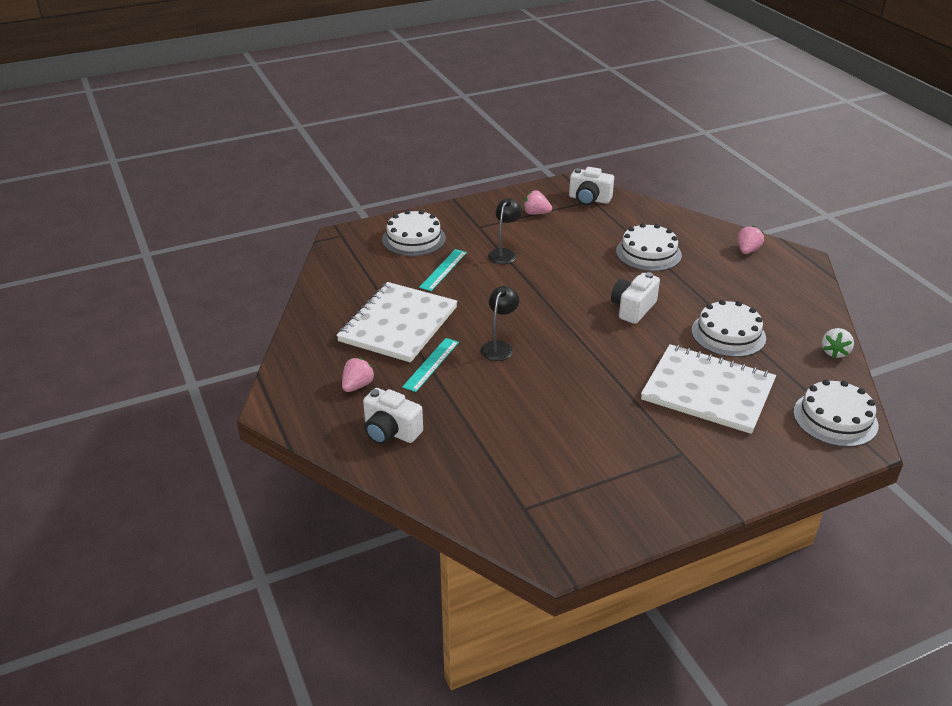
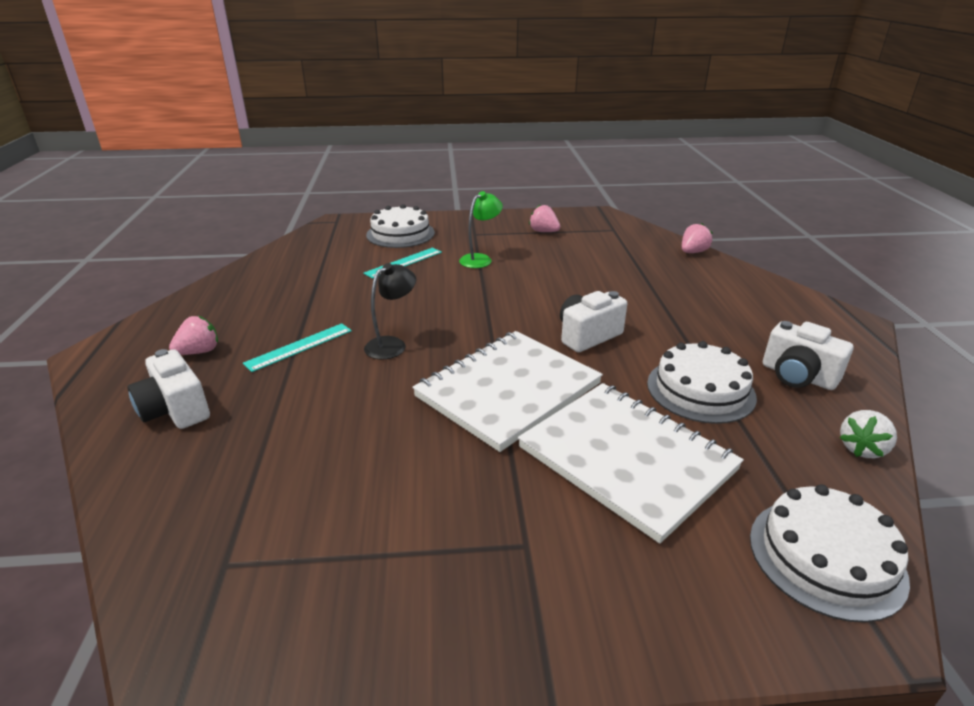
camera: 20 degrees right, 5 degrees down
white notebook [336,282,458,363] -> white notebook moved to [412,331,603,452]
black lamp [488,198,522,264] -> green lamp [459,191,503,268]
white camera [569,167,614,206] -> white camera moved to [763,321,854,390]
white cake [616,223,682,271] -> none
pink strawberry [737,226,764,254] -> pink strawberry moved to [682,223,713,253]

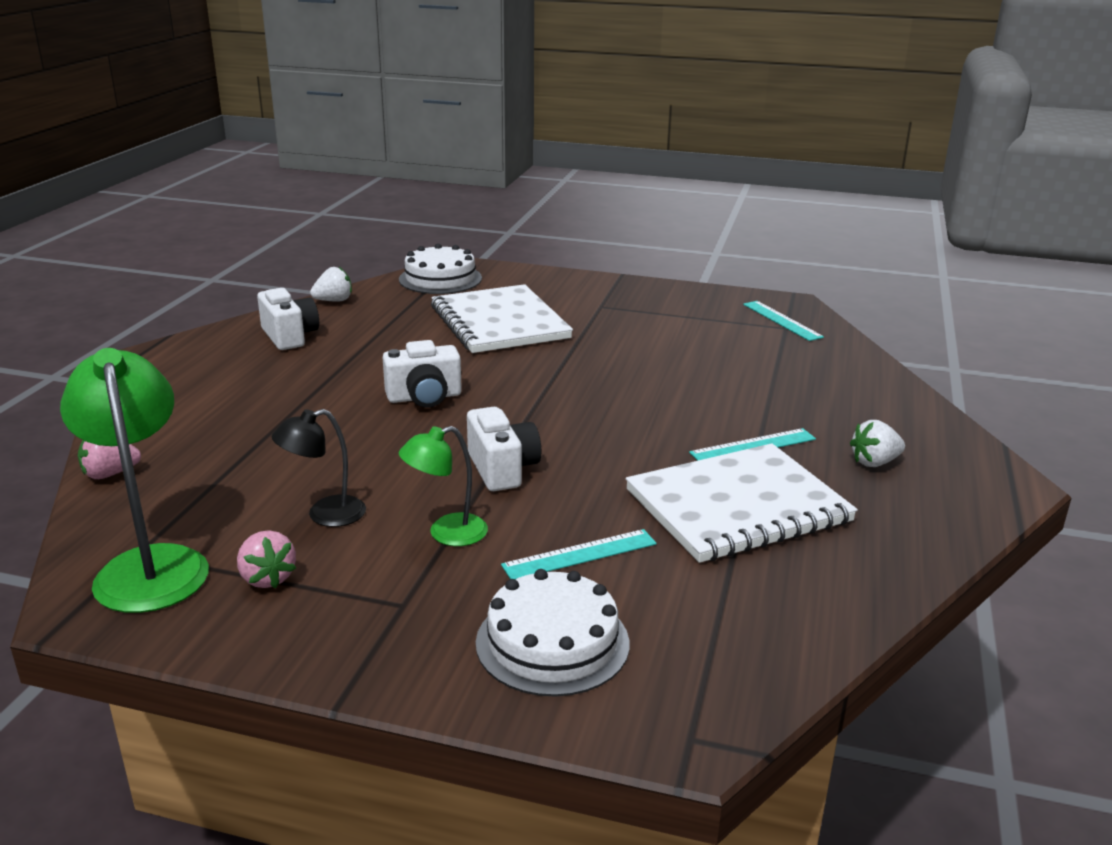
camera: 160 degrees left, 5 degrees down
white camera [127,349,210,429] -> white camera moved to [467,407,541,491]
pink strawberry [169,316,218,355] -> white strawberry [850,420,905,467]
black lamp [364,263,416,360] -> black lamp moved to [272,409,366,527]
white notebook [412,331,603,452] -> white notebook moved to [626,443,858,563]
white cake [647,341,757,424] -> none
none -> green lamp [60,348,209,613]
none -> turquoise ruler [743,301,824,341]

